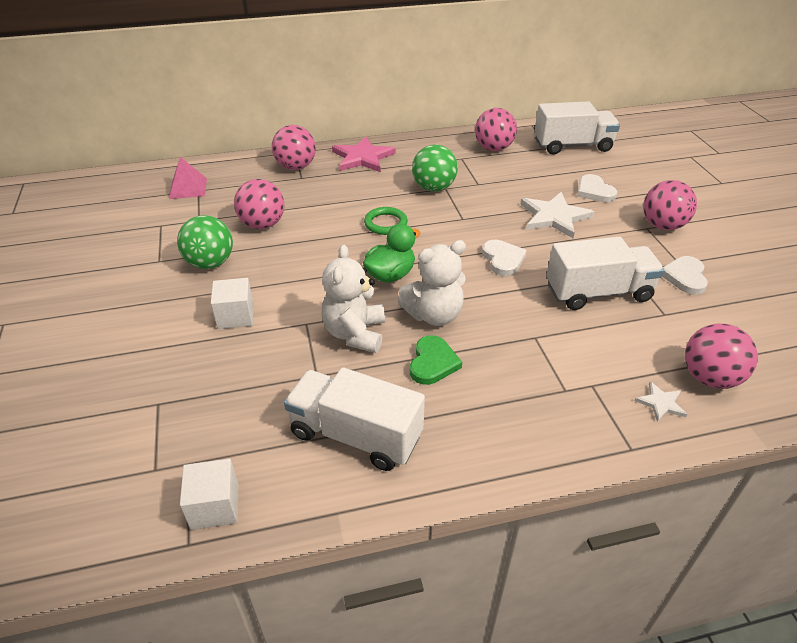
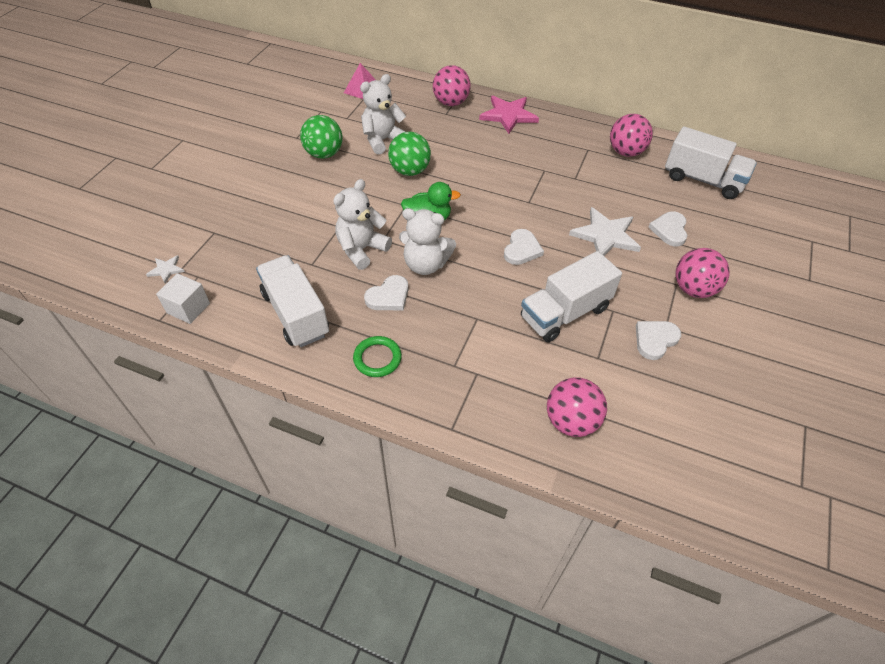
camera: 35 degrees right, 10 degrees up
white cube [211,278,253,329] -> none
pink ball [234,179,284,229] -> white teddy bear [360,74,406,155]
green ring [364,207,408,235] -> green ring moved to [353,336,402,377]
green heart [410,335,462,385] -> white heart [364,275,408,310]
green ball [412,145,458,191] -> green ball moved to [388,132,431,176]
white truck [547,237,664,310] -> white truck turned 120 degrees clockwise [521,251,622,342]
white star [635,381,687,422] -> white star moved to [146,255,185,284]

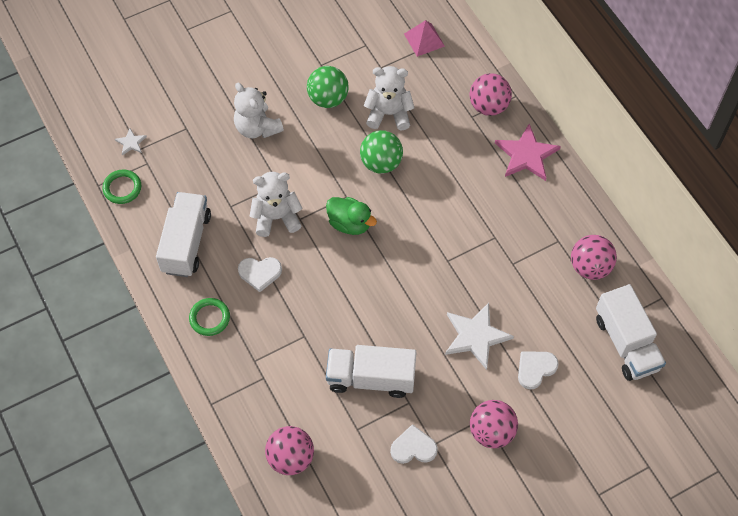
camera: 40 degrees right, 10 degrees up
white cube [156,273,210,324] -> green ring [102,169,141,204]
white teddy bear [399,208,456,275] -> white teddy bear moved to [234,83,284,138]
white heart [504,229,544,265] -> none

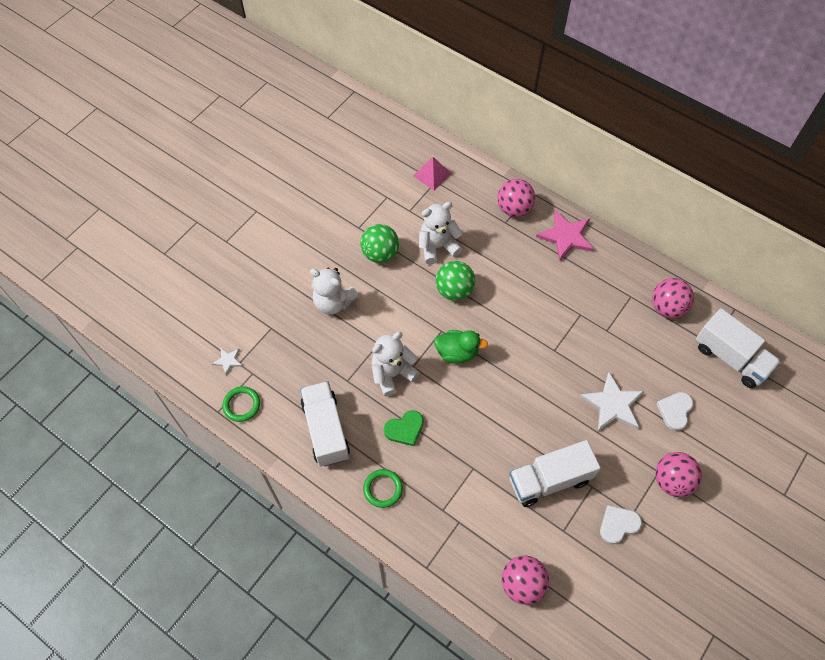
camera: 25 degrees left, 0 degrees up
white heart [238,257,282,292] -> green heart [384,410,424,446]

